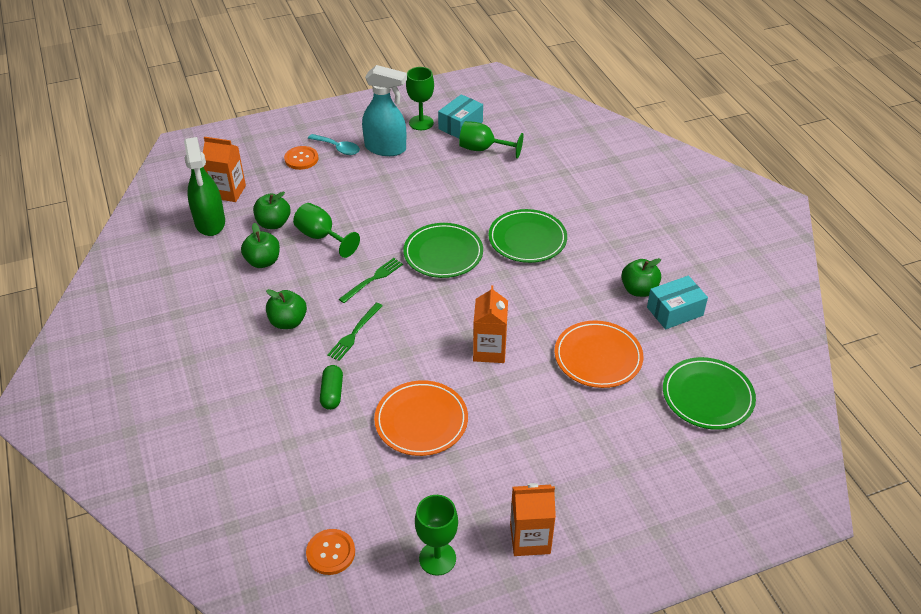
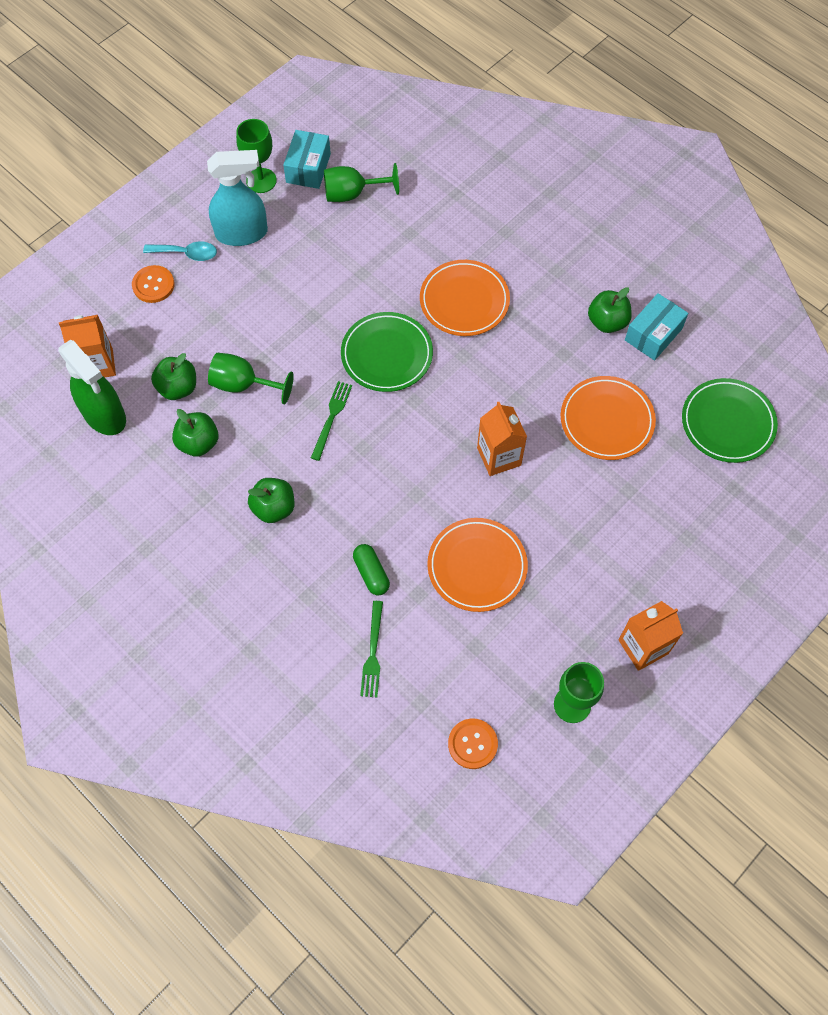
camera: 25 degrees left, 20 degrees up
green fork [327,303,382,361] -> green fork moved to [360,601,383,697]
green plate [488,209,567,263] -> orange plate [420,260,510,336]

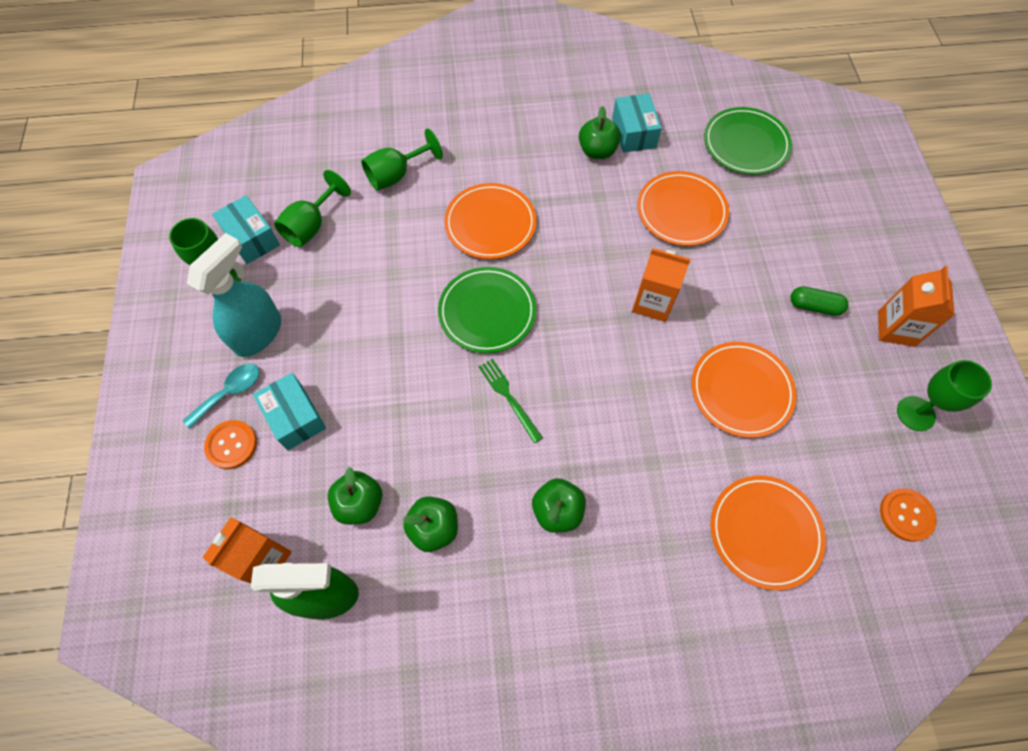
camera: 50 degrees left, 0 degrees up
green goblet [208,353,294,405] -> green goblet moved to [361,129,443,191]
green capsule [353,544,390,595] -> green capsule moved to [790,286,848,316]
green fork [360,601,383,697] -> orange plate [711,475,826,590]
none -> turquoise box [253,373,326,450]

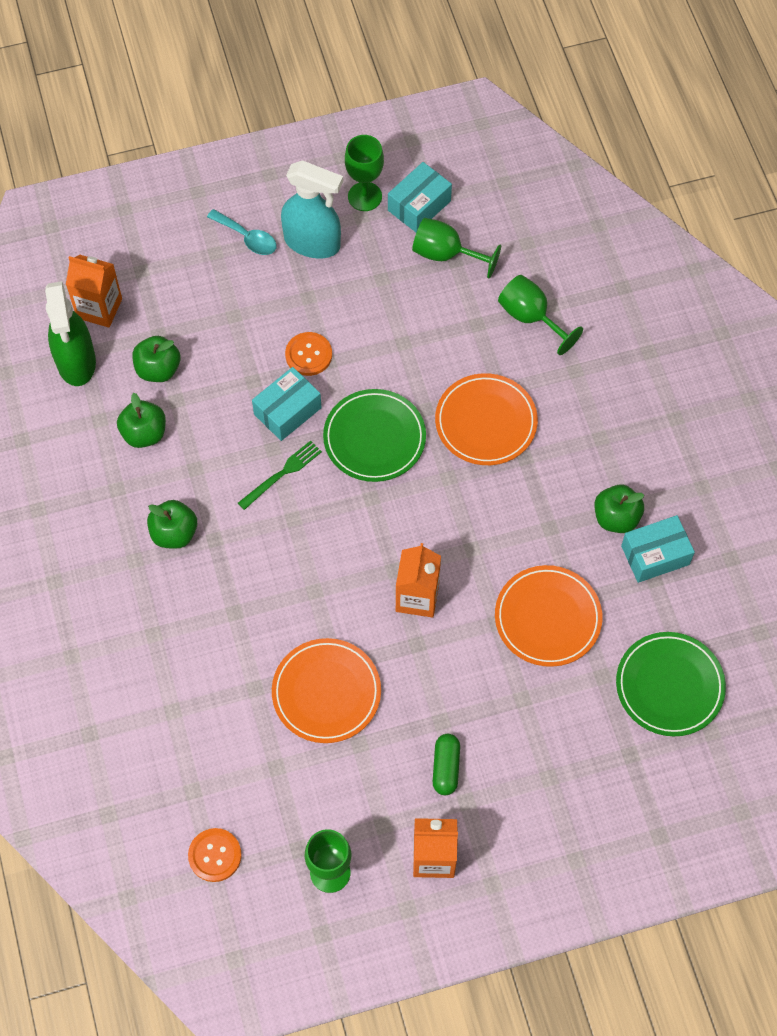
camera: 80 degrees right, 0 degrees up
orange button [204,420,257,469] -> orange button moved to [285,332,332,376]
turquoise box [253,373,326,450] -> turquoise box moved to [252,367,322,441]
orange plate [711,475,826,590] -> none

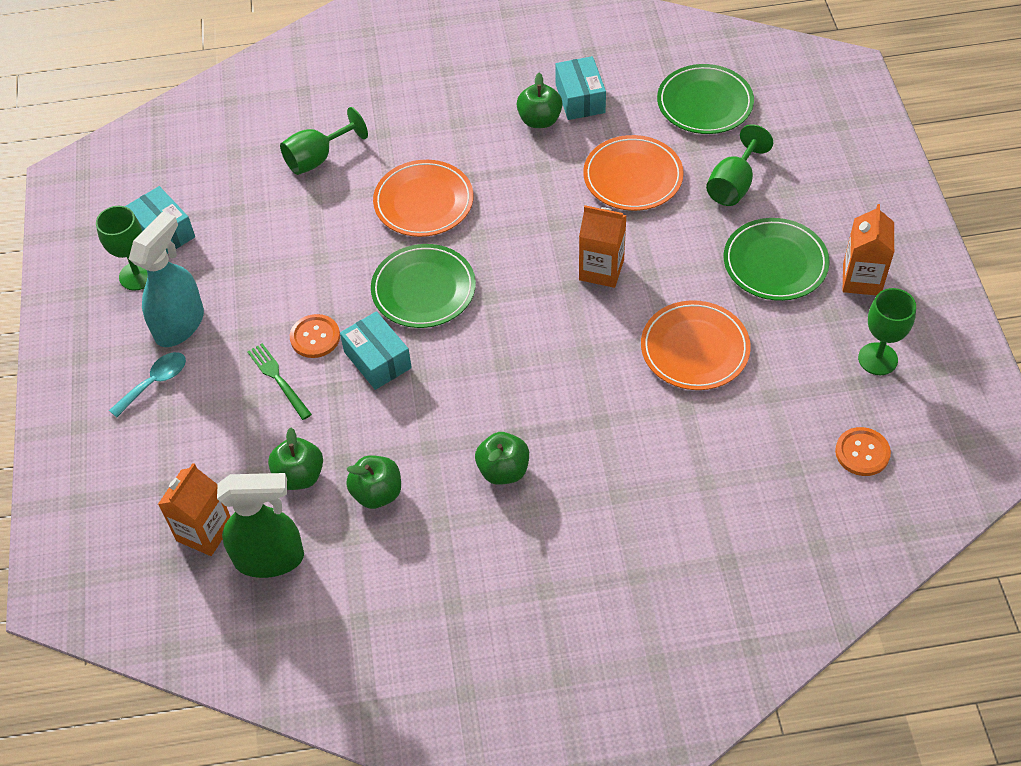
camera: 80 degrees left, 10 degrees down
green fork [238,441,322,510] -> green fork moved to [247,343,312,420]
green goblet [412,218,501,278] -> green goblet moved to [706,124,773,206]
green capsule [433,734,460,795] -> green plate [724,218,830,301]

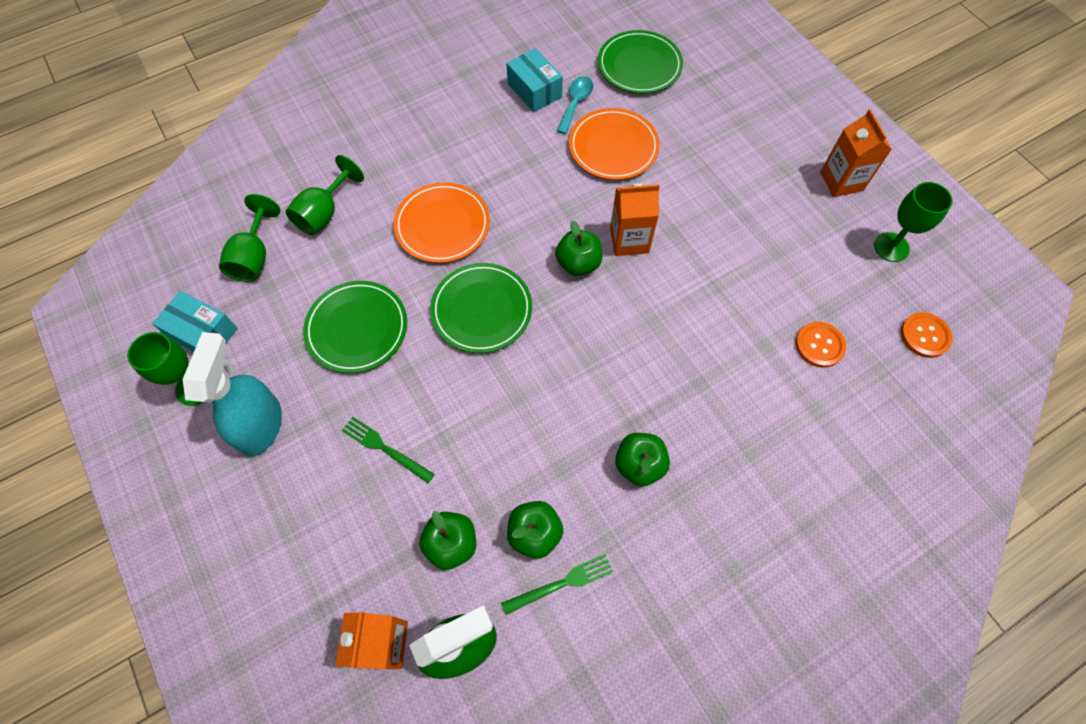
camera: 25 degrees left, 10 degrees up
turquoise spoon [109,352,186,418] -> turquoise spoon moved to [557,76,593,134]
orange button [290,314,340,358] -> orange button moved to [795,322,846,368]
turquoise box [340,311,412,390] -> none
green apple [517,73,563,128] -> green apple moved to [555,221,602,276]
orange plate [641,300,751,390] -> none
green goblet [706,124,773,206] -> green goblet moved to [219,194,280,282]
green plate [724,218,830,301] -> green plate moved to [303,281,407,373]
none -> green fork [501,554,613,615]

